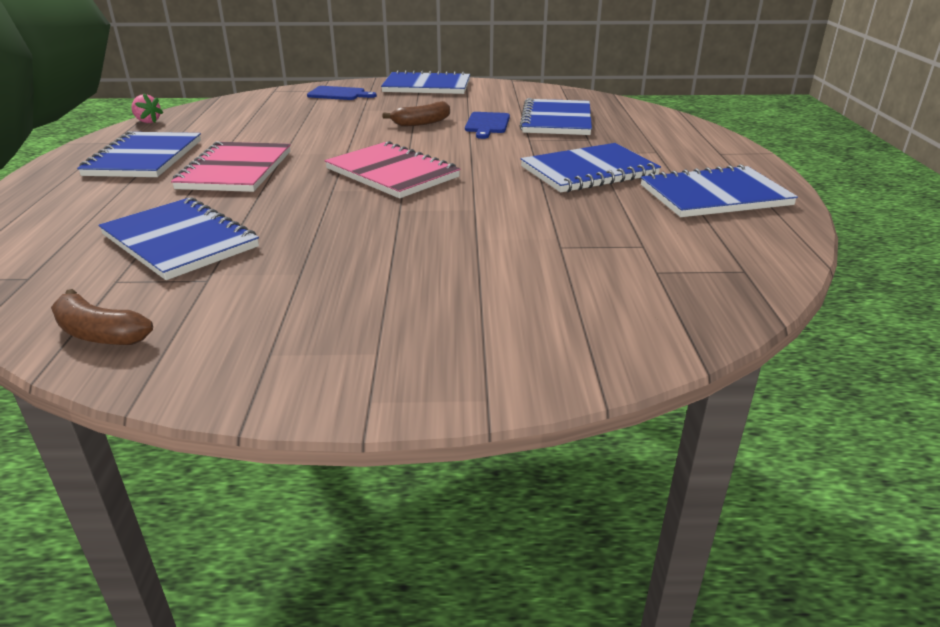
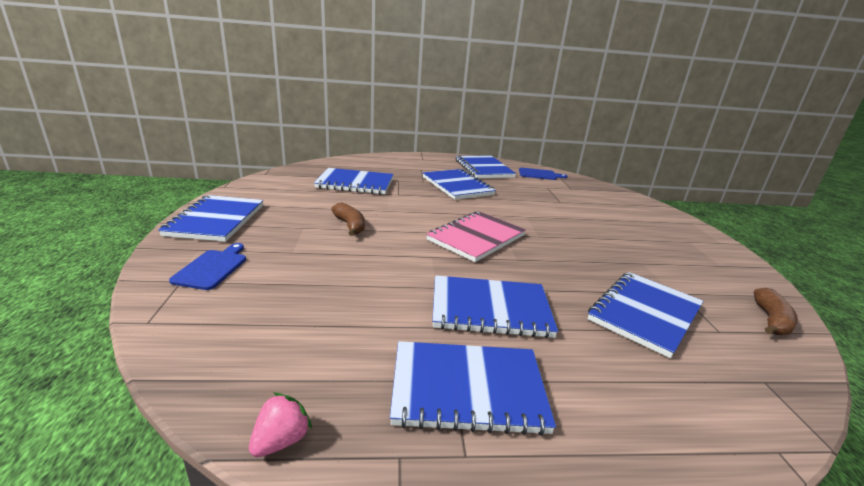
camera: 95 degrees left, 5 degrees down
pink notebook [171,141,291,192] -> blue notebook [432,275,558,338]
blue cutting board [465,112,510,139] -> blue cutting board moved to [519,168,567,180]

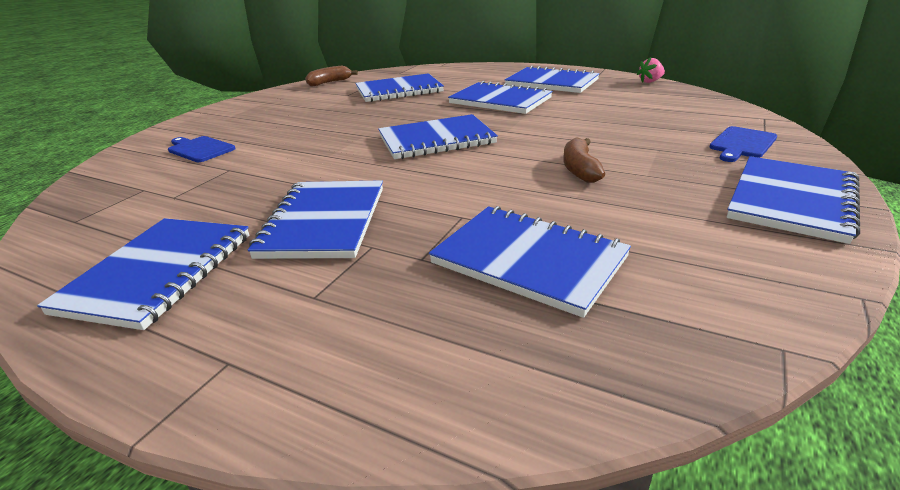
camera: 145 degrees left, 5 degrees up
pink notebook [426,211,526,262] -> blue notebook [378,114,498,159]
blue cutting board [519,168,567,180] -> blue cutting board moved to [168,136,236,162]

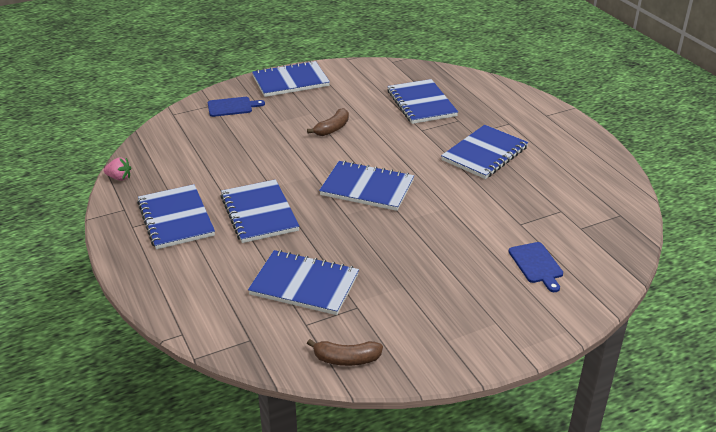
camera: 145 degrees left, 5 degrees up
blue notebook [37,218,249,330] -> none

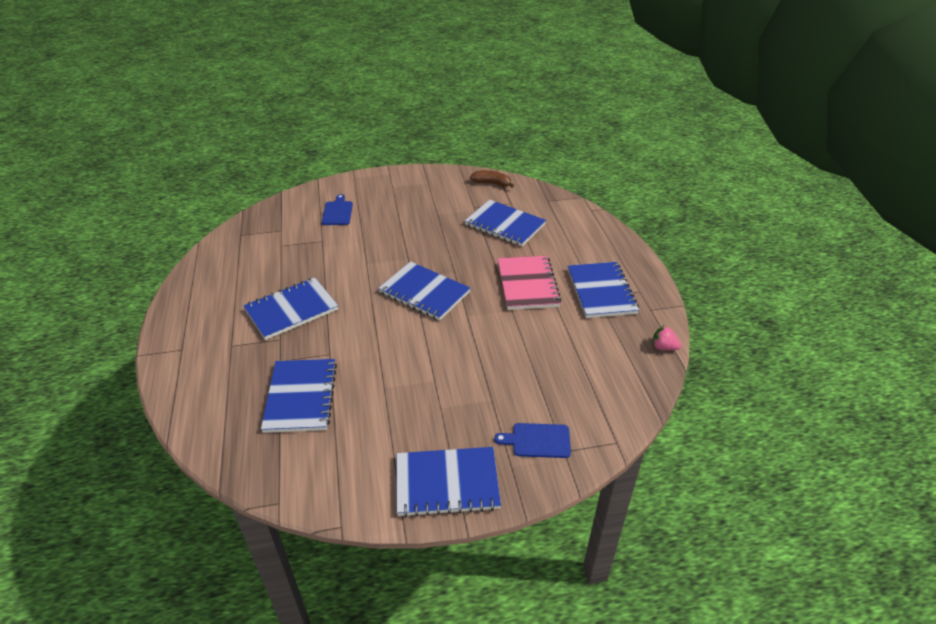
camera: 165 degrees left, 5 degrees up
blue notebook [220,179,300,243] -> pink notebook [498,256,561,310]
brown banana [307,108,349,136] -> none

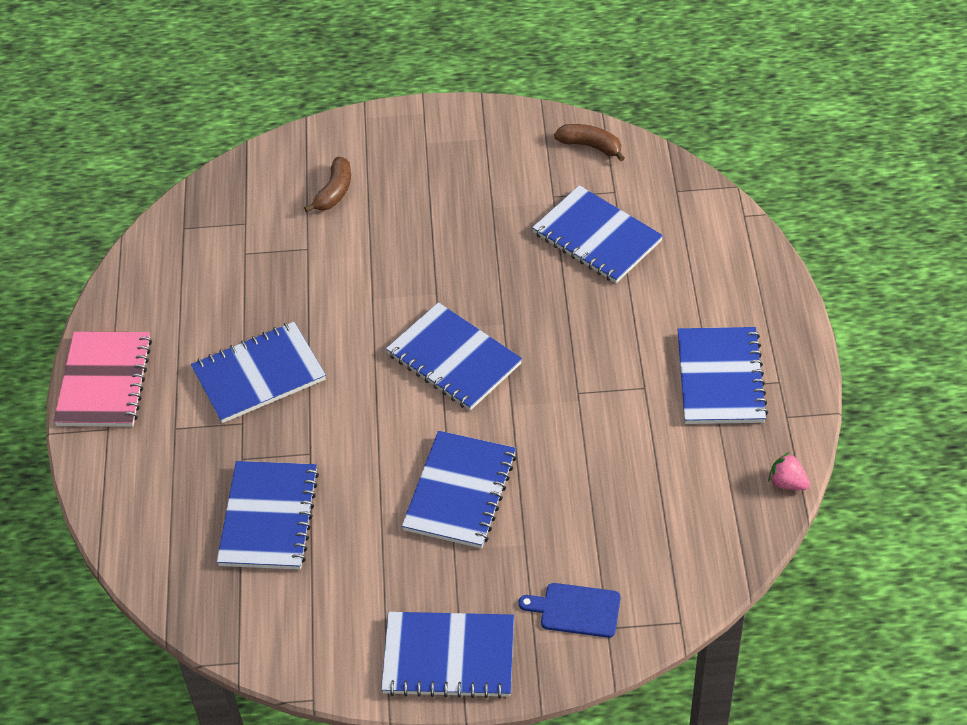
camera: 10 degrees right, 10 degrees up
blue cutting board [322,194,353,225] -> brown banana [304,157,351,213]
pink notebook [498,256,561,310] -> pink notebook moved to [54,331,152,427]
none -> blue notebook [402,431,517,549]

